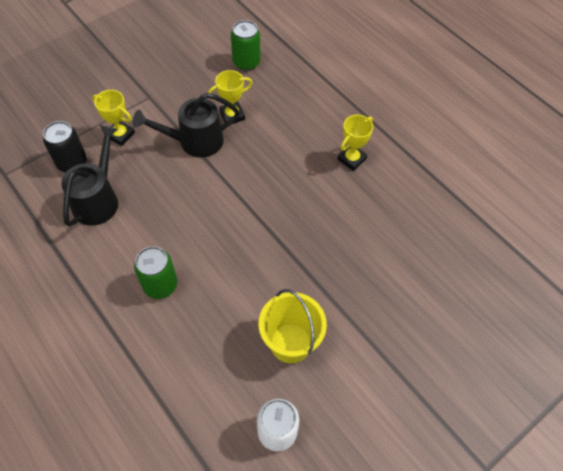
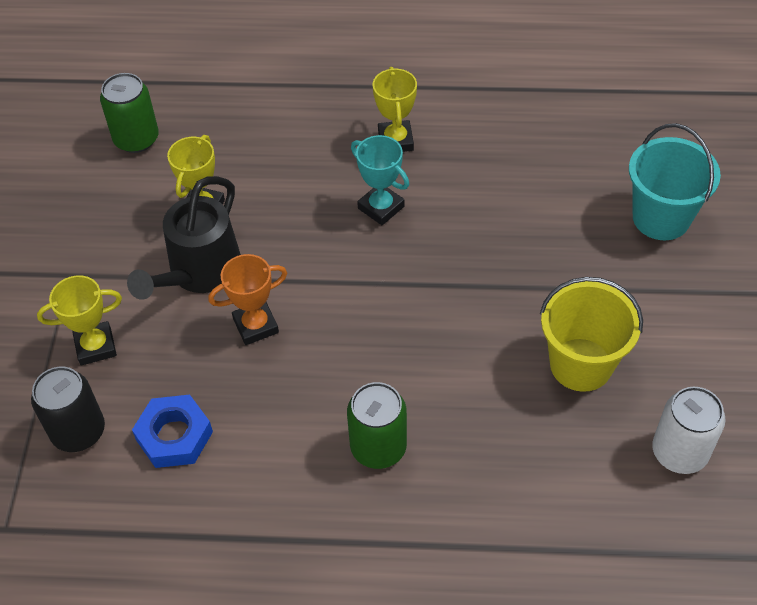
camera: 45 degrees left, 5 degrees down
black watering can [61,125,118,226] -> blue nut [132,394,213,468]
none -> orange trophy [208,254,287,345]
none -> turquoise trophy [351,135,409,225]
none -> turquoise bucket [629,123,721,240]

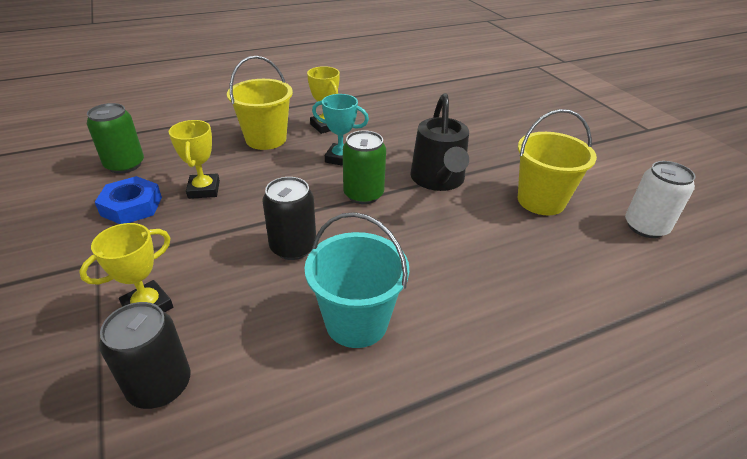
camera: 30 degrees left, 15 degrees down
black watering can [127,176,241,300] -> black watering can moved to [410,93,469,191]
blue nut [132,394,213,468] -> blue nut moved to [95,176,162,224]
orange trophy [208,254,287,345] -> black can [262,177,316,260]
green can [347,382,407,469] -> green can moved to [343,130,386,204]
turquoise bucket [629,123,721,240] -> turquoise bucket moved to [305,212,409,348]
none -> yellow bucket [227,56,293,150]

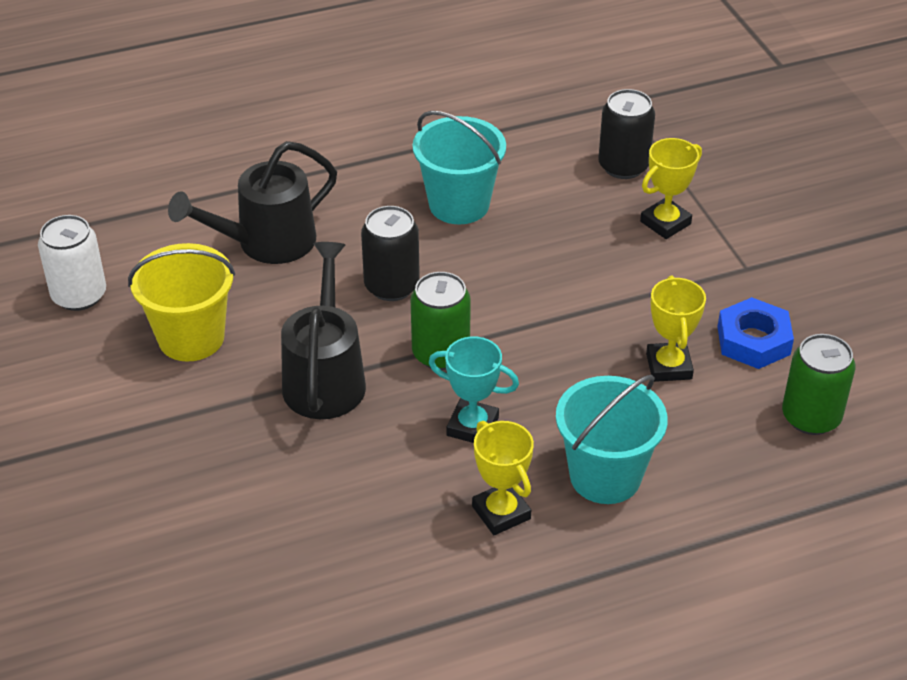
camera: 175 degrees left, 5 degrees up
yellow bucket [227,56,293,150] -> turquoise bucket [556,375,668,504]
black can [262,177,316,260] -> black can moved to [361,206,420,301]
none -> black watering can [168,141,337,264]

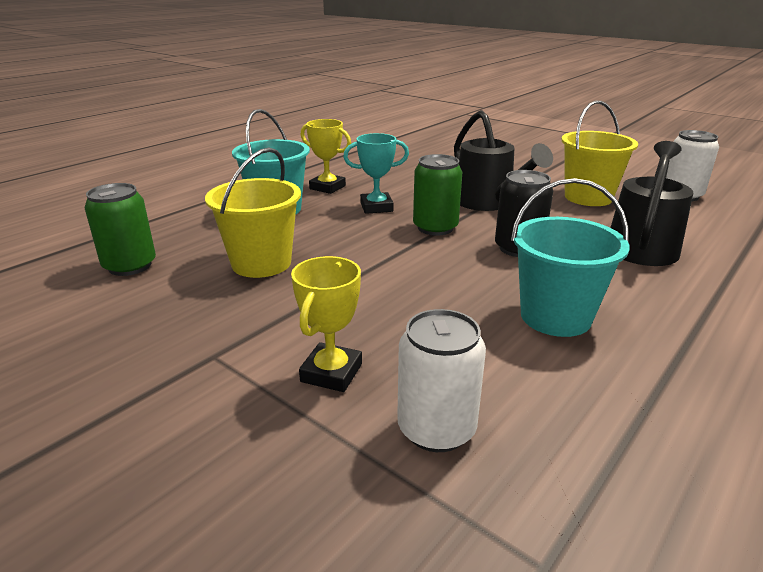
camera: 150 degrees right, 15 degrees down
black can [599,89,655,179] -> white can [397,309,486,452]
yellow trophy [646,275,706,382] -> yellow bucket [205,148,301,278]
blue nut [717,297,794,369] -> none

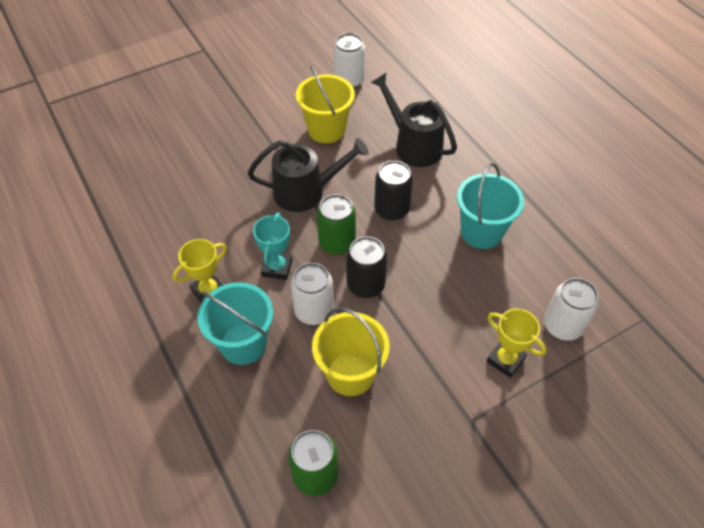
camera: 70 degrees left, 25 degrees up
none -> white can [291,263,334,325]
none -> black can [346,236,387,298]

